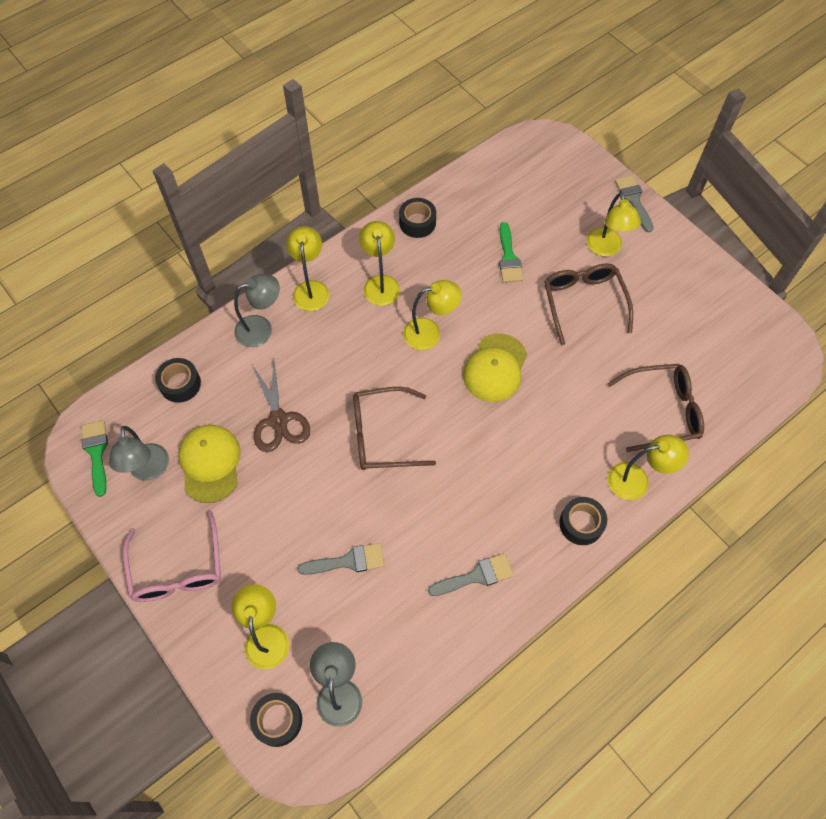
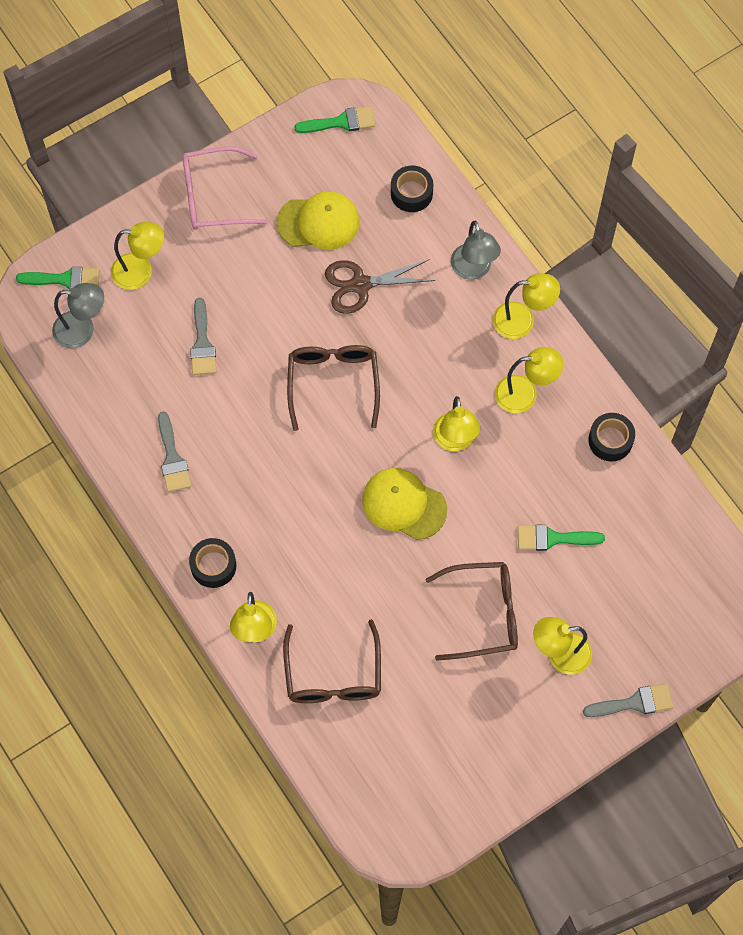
camera: 95 degrees right, 5 degrees up
grey lamp [109,426,169,481] -> none
black tape [250,693,302,747] -> green brush [16,267,99,290]

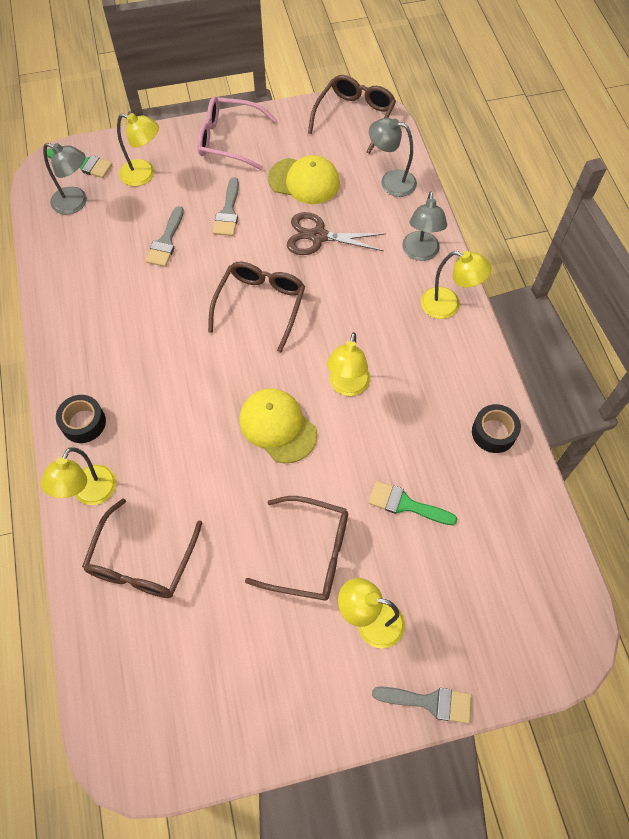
camera: 20 degrees right, 5 degrees down
grey brush [158,411,191,492] -> grey brush moved to [213,177,239,236]
green brush [294,106,375,133] -> brown glasses [308,75,396,154]
black tape [391,166,433,212] -> grey lamp [369,118,417,197]
yellow lamp [495,347,563,413] -> none

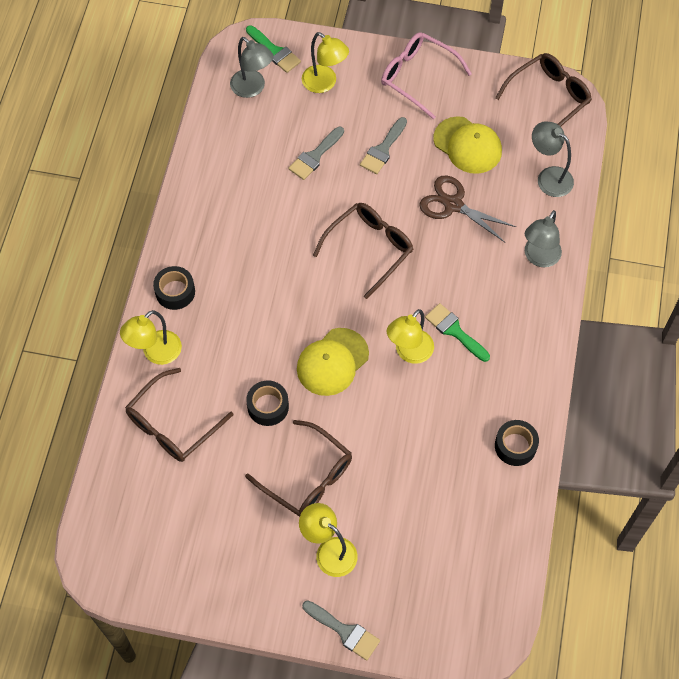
camera: 25 degrees right, 0 degrees up
yellow cap [239,388,317,463] -> yellow cap turned 120 degrees counterclockwise [297,328,369,396]
green brush [368,481,457,525] -> green brush moved to [425,303,490,362]
yellow lamp [421,251,492,319] -> none
none -> black tape [246,380,289,426]

